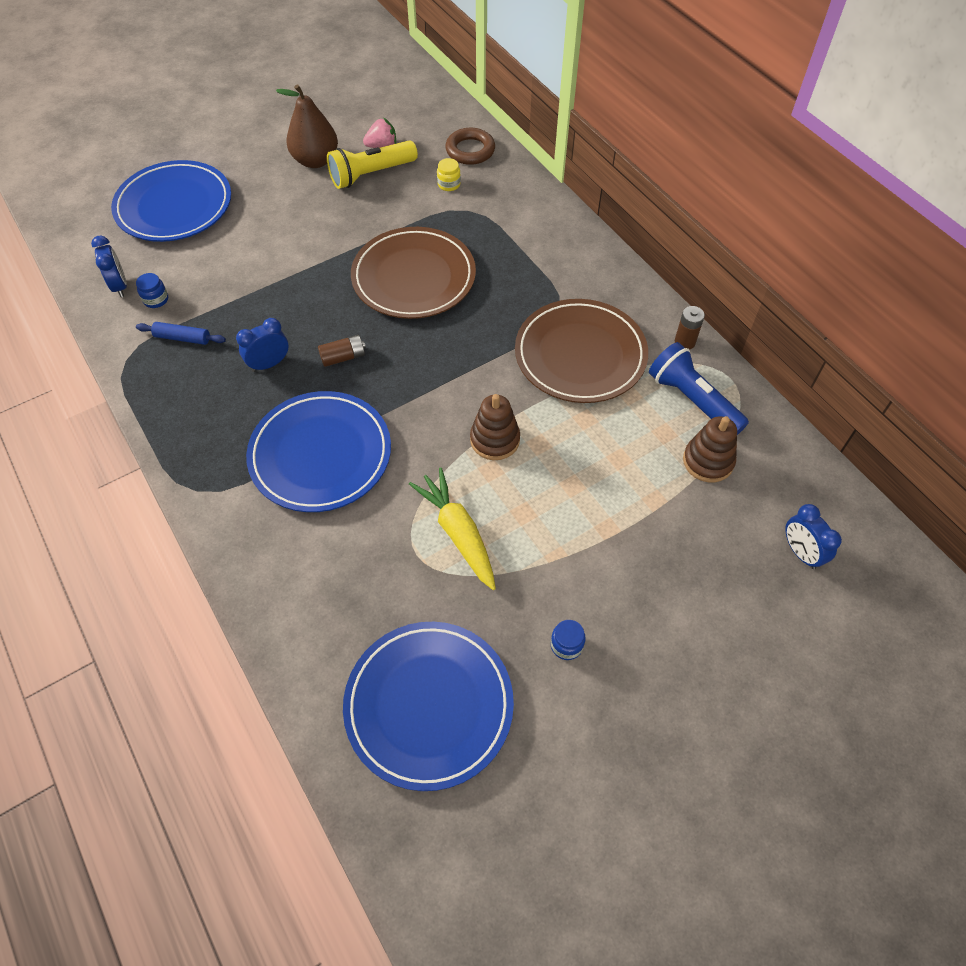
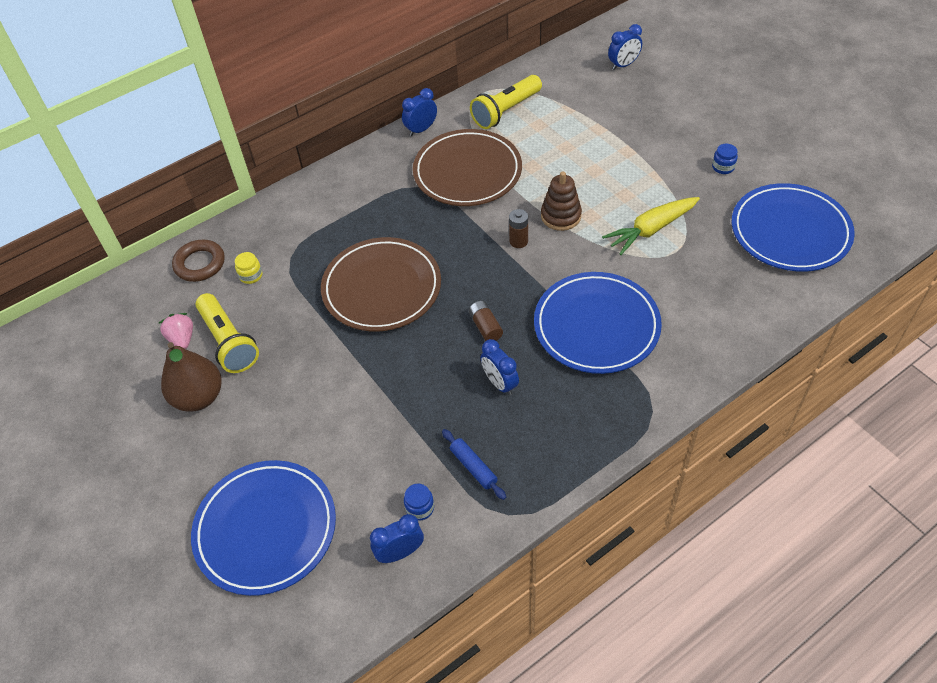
camera: 90 degrees left, 5 degrees down
blue rolling pin [136,322,226,345] -> blue rolling pin turned 45 degrees counterclockwise [442,429,506,500]
blue flashlight [649,342,749,435] -> yellow flashlight [470,75,542,129]
brown battery [675,306,705,350] -> brown battery moved to [509,209,528,248]
brown stacking toy [683,416,737,482] -> none
none -> blue clock [402,88,437,136]

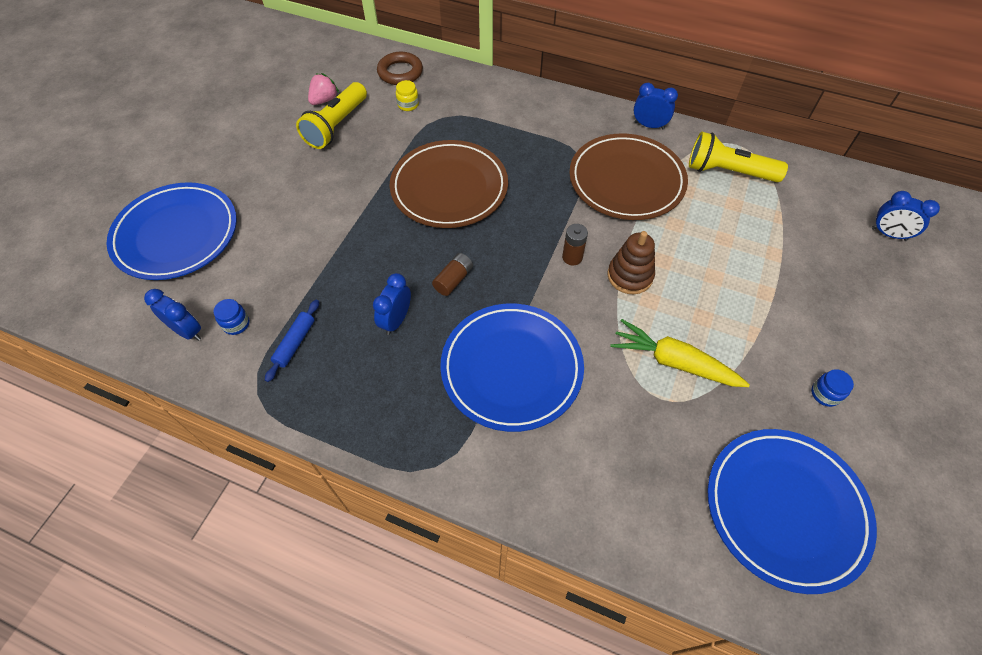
camera: 55 degrees right, 5 degrees up
brown pear [161,342,222,412] -> none

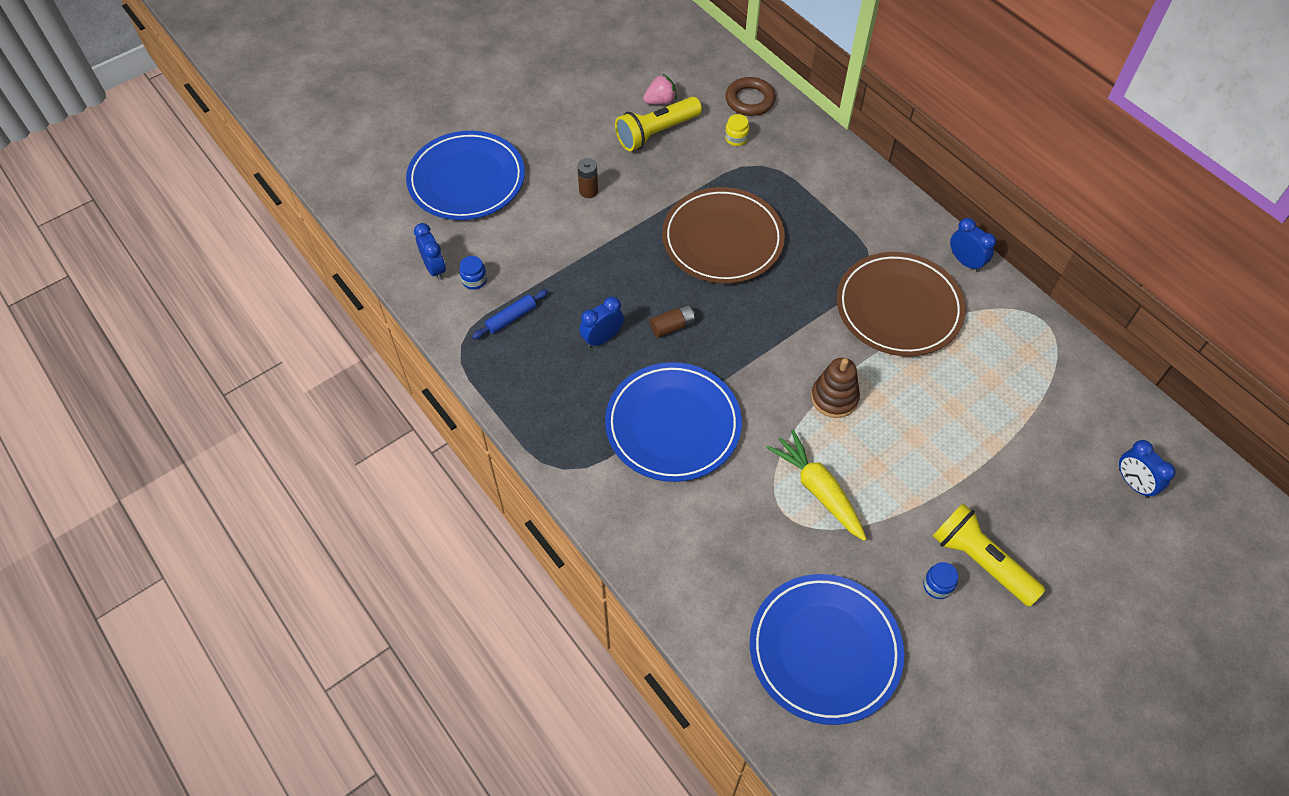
camera: 30 degrees right, 0 degrees up
brown battery [562,224,588,266] -> brown battery moved to [577,158,598,198]
yellow flashlight [689,132,788,182] -> yellow flashlight moved to [933,503,1045,607]

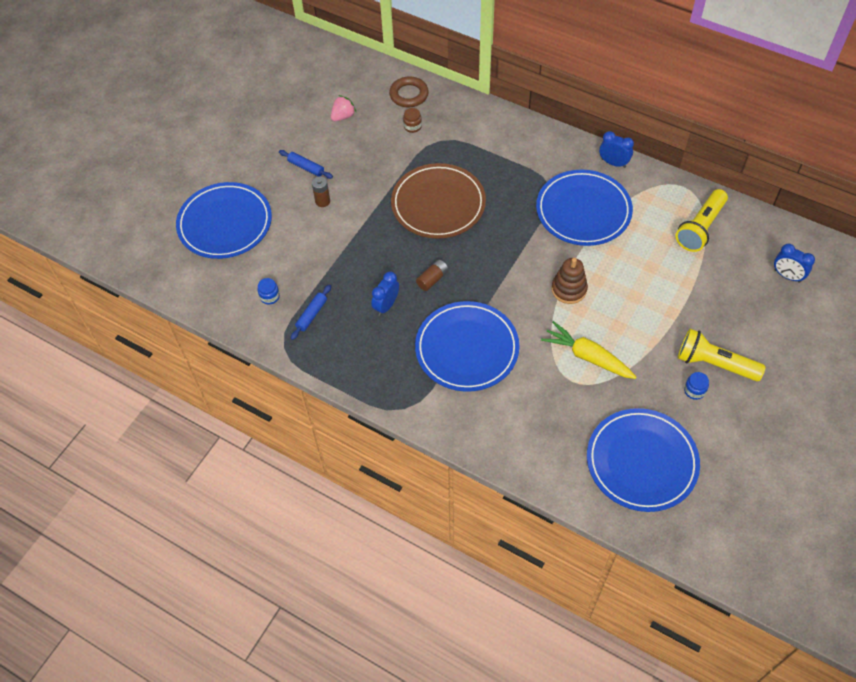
camera: 20 degrees left, 0 degrees up
blue clock [414,223,446,281] -> none
yellow flashlight [615,97,702,151] -> yellow flashlight moved to [675,189,728,252]
yellow jar [725,114,749,146] -> brown jar [403,108,422,133]
brown plate [837,252,966,356] -> blue plate [536,170,633,246]
none -> blue rolling pin [279,150,333,179]

